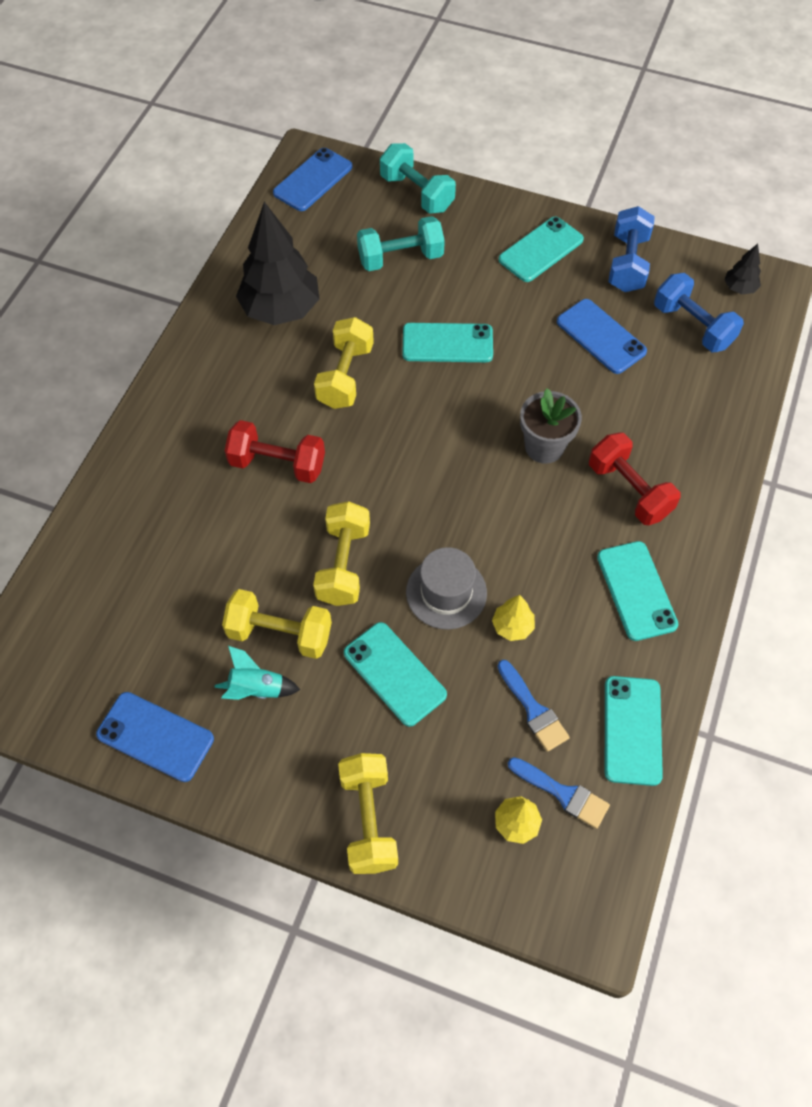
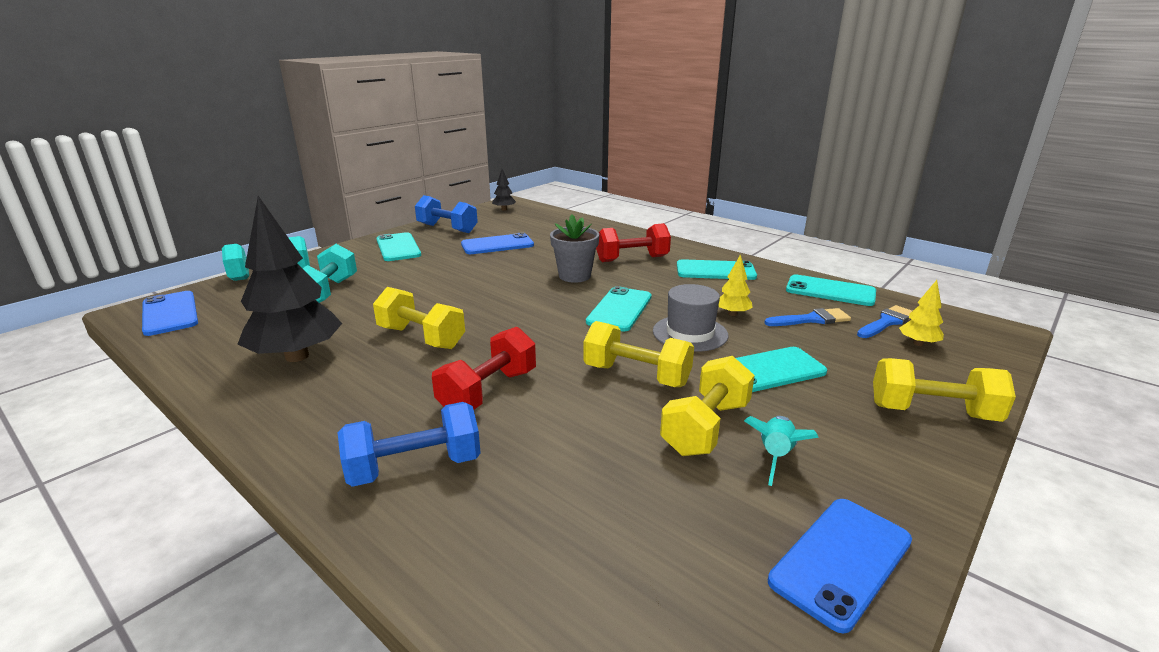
camera: 70 degrees left, 35 degrees down
turquoise phone [402,323,493,362] -> turquoise phone moved to [586,286,652,331]
blue dumbbell [654,273,744,352] -> blue dumbbell moved to [338,402,481,487]

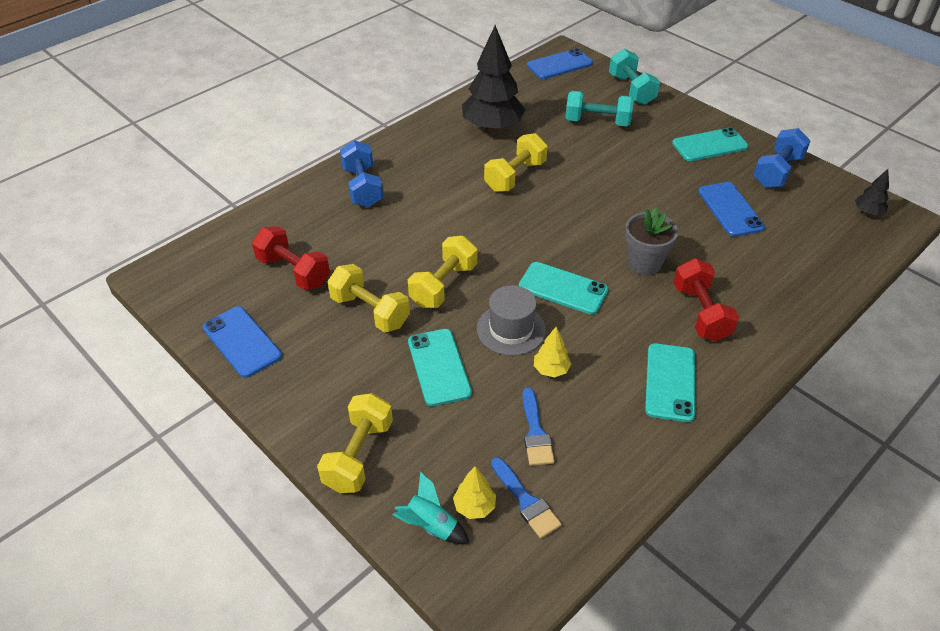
camera: 95 degrees right, 20 degrees up
red dumbbell [432,327,536,410] -> red dumbbell moved to [252,226,330,290]
turquoise rocket [744,416,819,486] -> turquoise rocket moved to [393,472,469,544]
turquoise phone [786,274,876,306] -> none

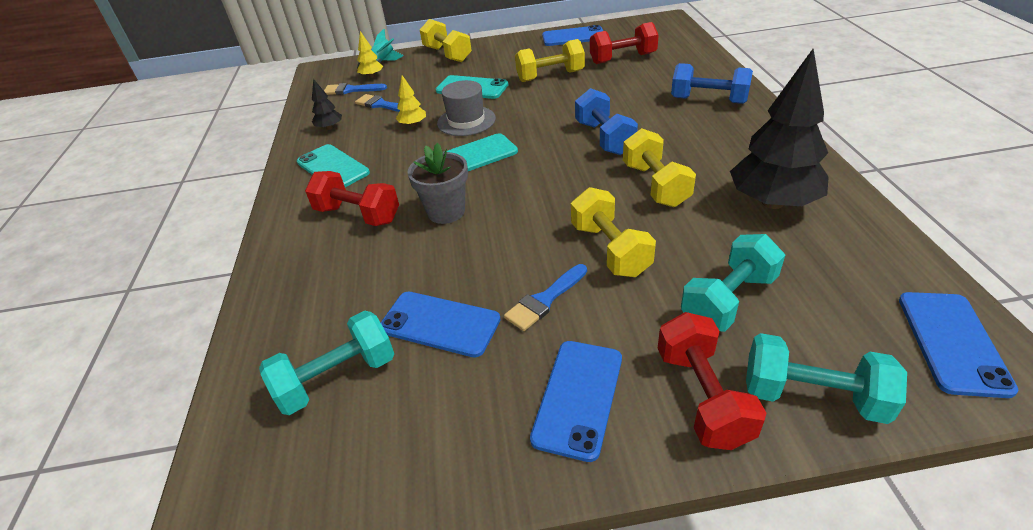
camera: 130 degrees right, 5 degrees down
yellow dumbbell [408,236,477,308] -> yellow dumbbell moved to [571,187,656,277]
turquoise phone [672,127,748,161] -> blue phone [530,341,622,462]
blue dumbbell [753,128,811,188] -> blue dumbbell moved to [575,88,638,155]
black tree [855,169,889,215] -> black tree moved to [312,79,342,130]
none -> turquoise dumbbell [259,311,394,415]
none -> blue brush [504,264,587,331]
none -> red dumbbell [658,312,766,450]

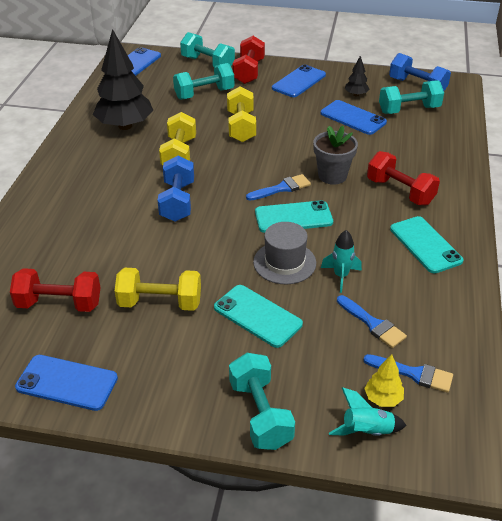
camera: 165 degrees left, 0 degrees up
black tree [312,79,342,130] -> black tree moved to [345,56,369,97]
yellow tree [396,75,426,127] -> turquoise rocket [321,230,362,293]
yellow dumbbell [420,19,472,62] -> turquoise dumbbell [229,353,295,450]
blue brush [504,264,587,331] -> blue brush moved to [246,174,311,201]
blue dumbbell [671,63,753,104] -> blue dumbbell moved to [389,53,451,91]

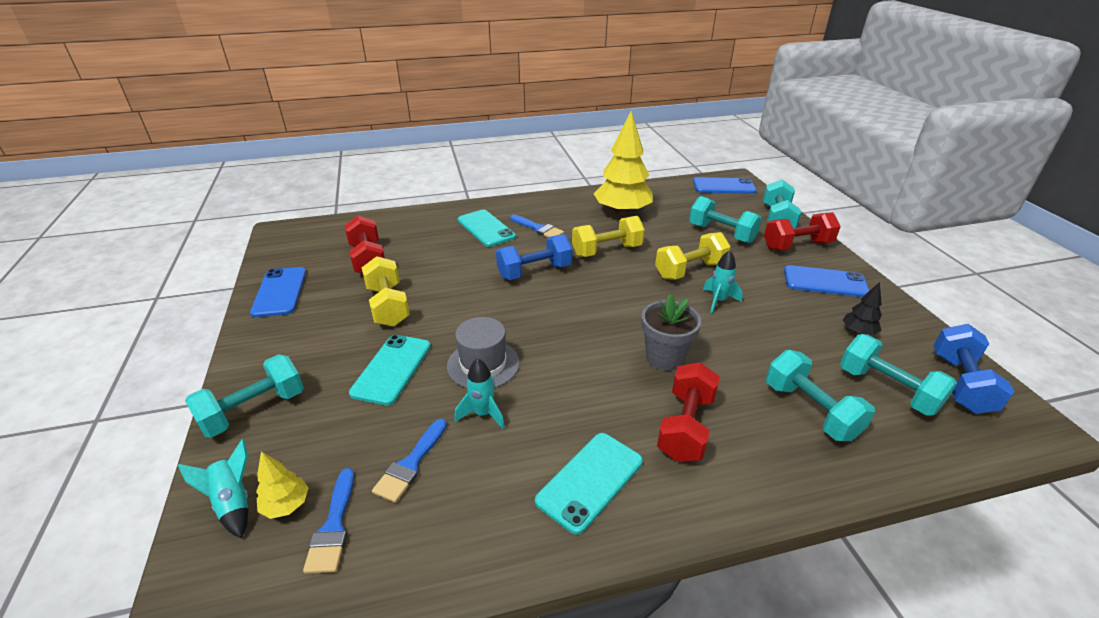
camera: 65 degrees right, 5 degrees down
black tree [93,29,154,130] -> yellow tree [594,111,653,216]
blue brush [246,174,311,201] -> blue brush moved to [510,215,564,237]
turquoise phone [255,200,333,233] -> turquoise phone moved to [458,210,516,247]
blue phone [320,100,387,135] -> none
none -> turquoise rocket [703,250,743,313]
none -> turquoise dumbbell [766,350,875,441]

